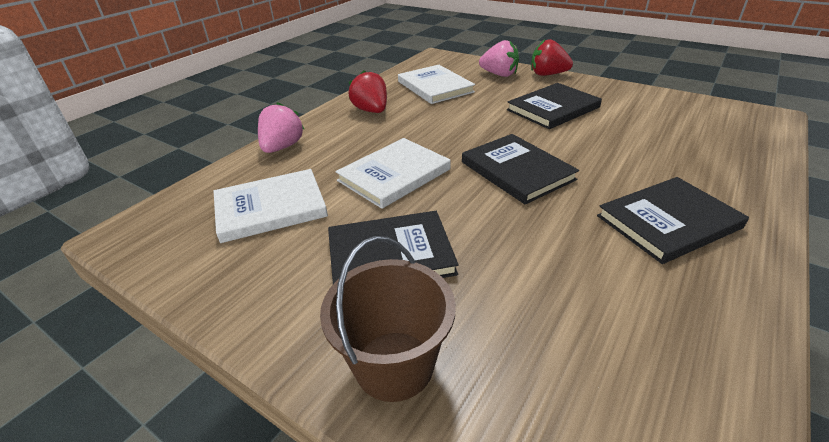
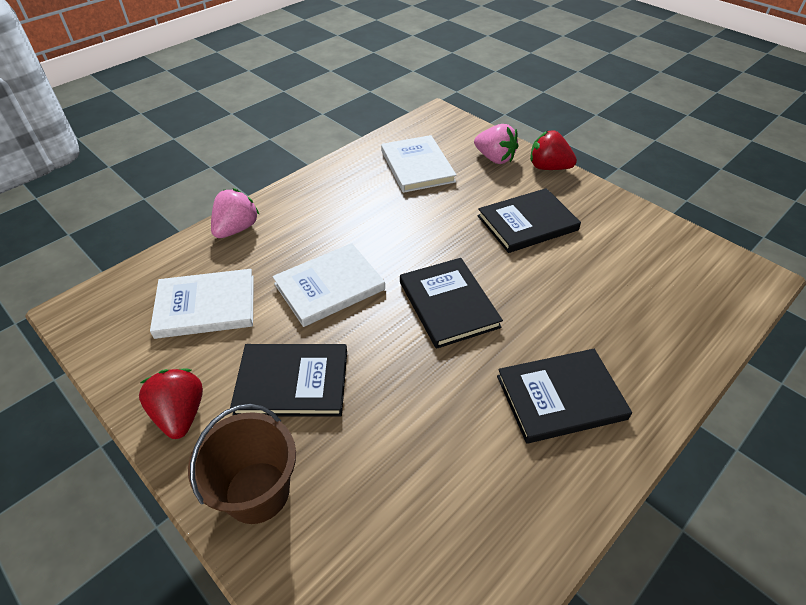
camera: 10 degrees right, 10 degrees up
red strawberry [348,70,387,113] -> red strawberry moved to [139,369,203,439]

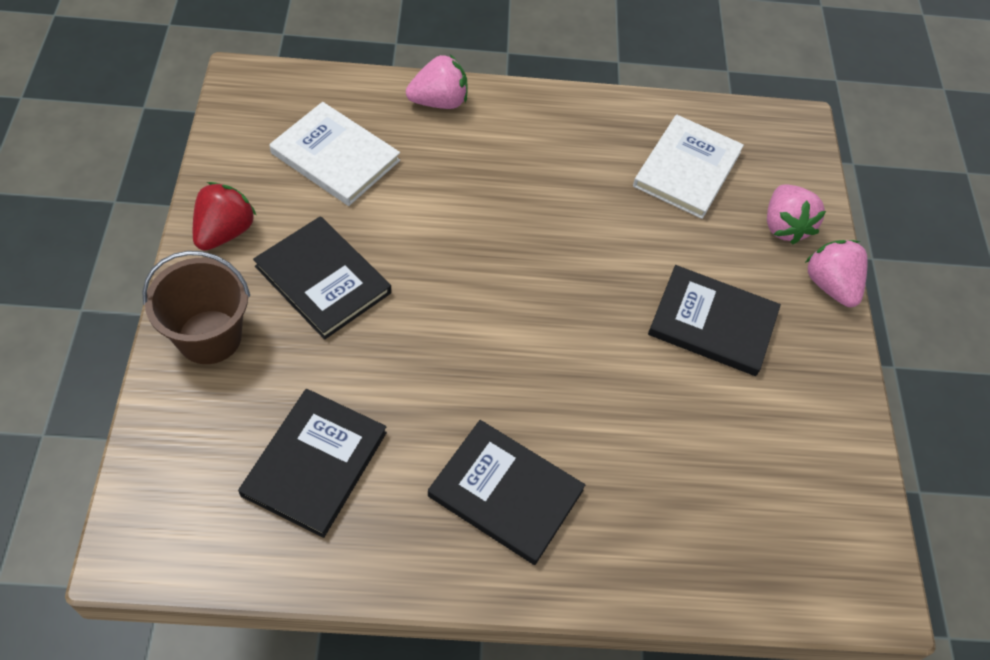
camera: 40 degrees right, 10 degrees up
white book [272,243,385,327] -> none
black book [400,258,503,349] -> black book moved to [238,389,387,538]
red strawberry [530,130,577,170] -> pink strawberry [805,240,868,307]

